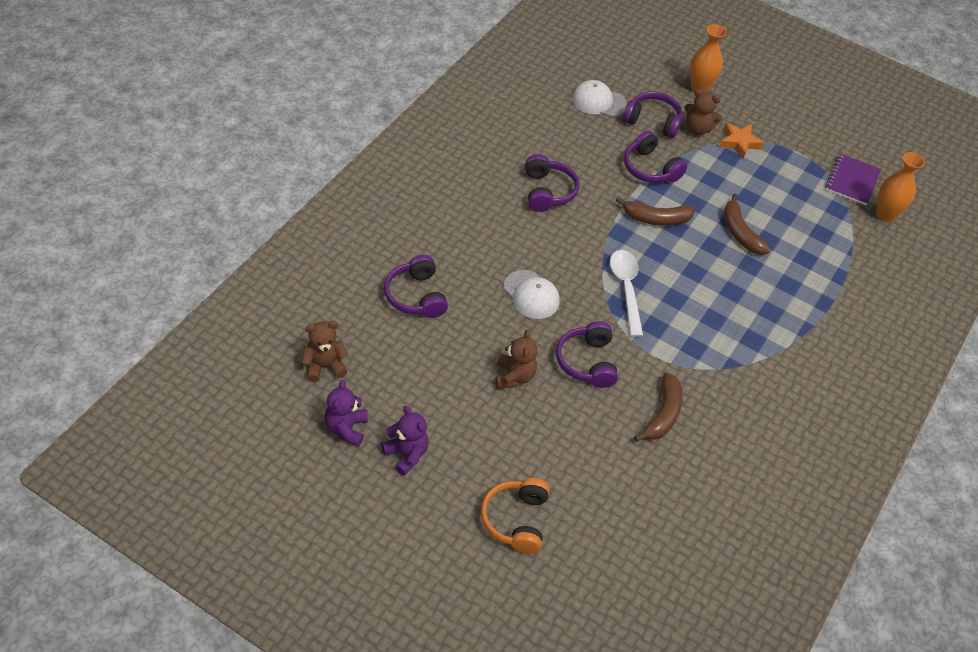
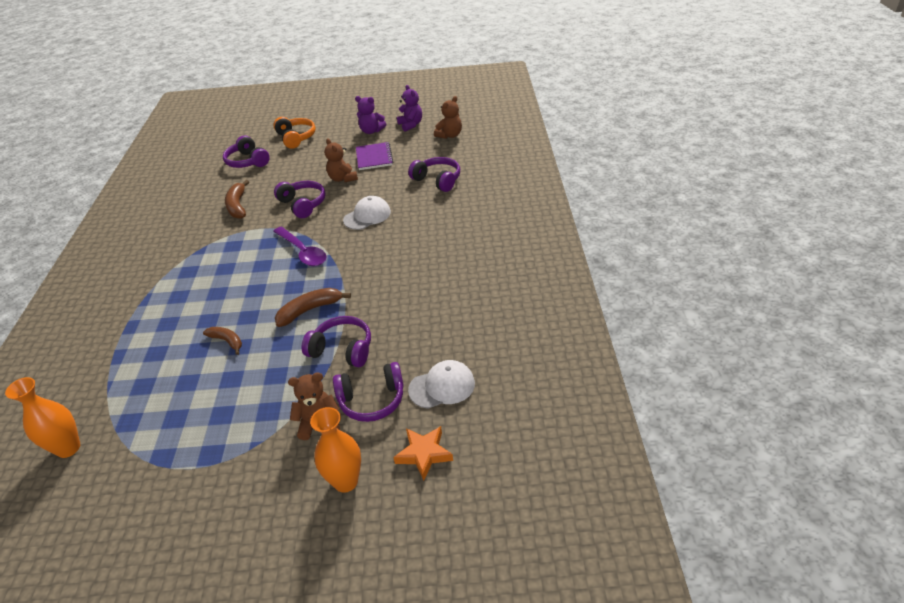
camera: 155 degrees right, 10 degrees down
white cap [504,270,559,319] -> white cap turned 120 degrees clockwise [343,196,391,230]
purple headphones [525,154,579,212] -> purple headphones moved to [223,135,270,168]
white spoon [610,250,643,337] -> purple spoon [273,227,326,266]
orange star [719,123,765,159] -> orange star moved to [393,426,453,481]
brown banana [724,194,771,255] -> brown banana [203,327,242,355], size x0.66
purple notebook [825,154,881,205] -> purple notebook moved to [356,142,394,170]

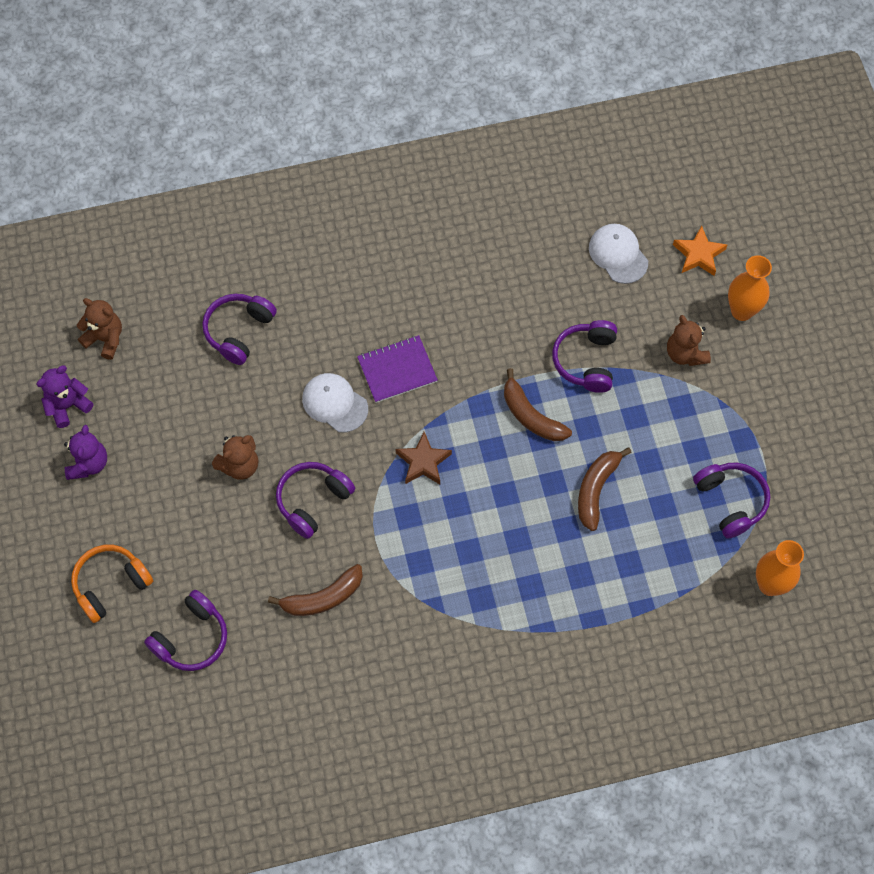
camera: 105 degrees left, 25 degrees up
brown banana [203,327,242,355] -> brown banana [578,447,632,531], size x1.52
purple spoon [273,227,326,266] -> brown star [395,432,452,484]
purple headphones [333,362,404,422] -> purple headphones moved to [693,463,770,538]
purple notebook [356,142,394,170] -> purple notebook moved to [357,335,438,403]

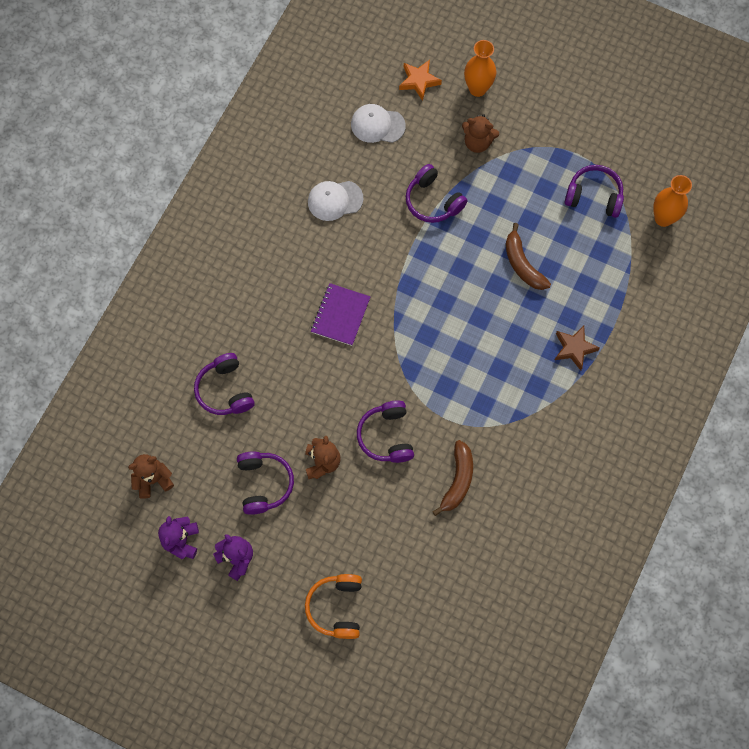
camera: 50 degrees left, 5 degrees up
purple headphones [144,590,227,671] -> purple headphones moved to [237,451,294,515]
white cap [302,373,368,433] -> white cap moved to [308,181,364,221]
brown star [395,432,452,484] -> brown star moved to [555,326,600,371]
brown banana [504,368,572,441] -> none

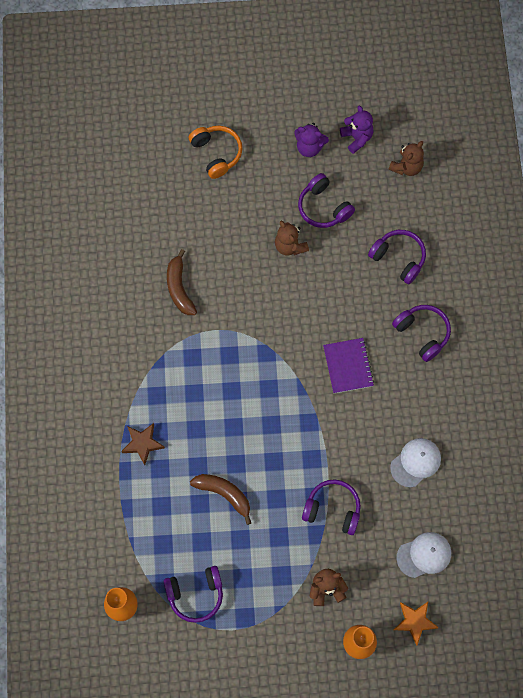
camera: 150 degrees right, 0 degrees up
purple headphones [357,400,414,463] -> purple headphones moved to [392,305,451,362]

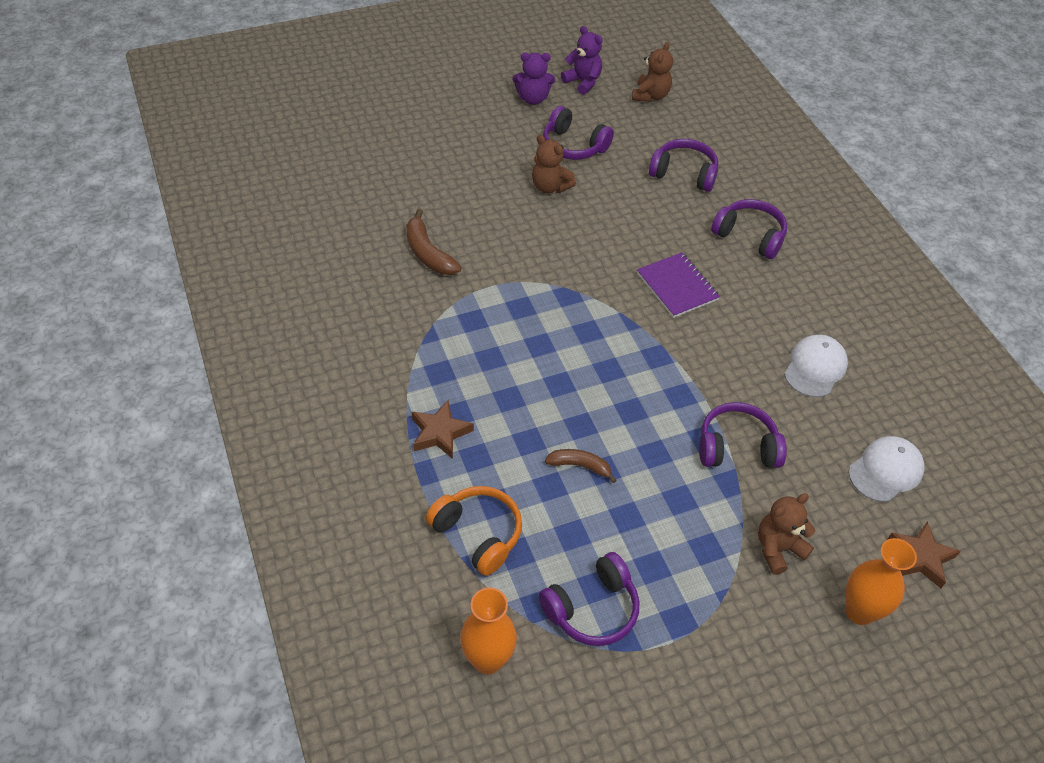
camera: 20 degrees left, 20 degrees down
orange headphones [189,126,242,179] -> orange headphones moved to [426,486,522,576]
brown banana [190,474,251,525] -> brown banana [545,449,617,483], size x0.66
orange star [394,602,439,646] -> brown star [888,521,961,588]

